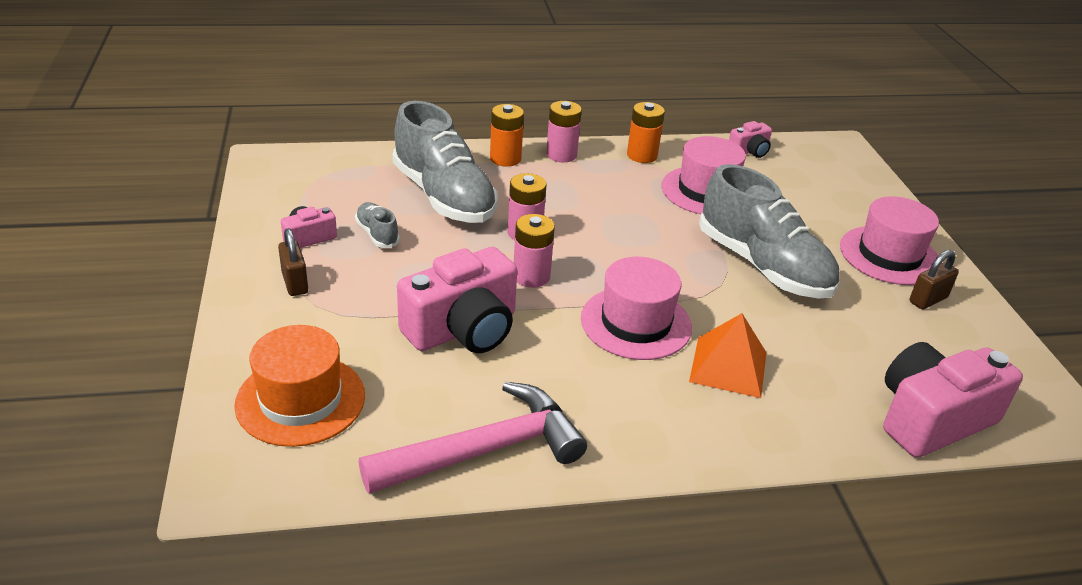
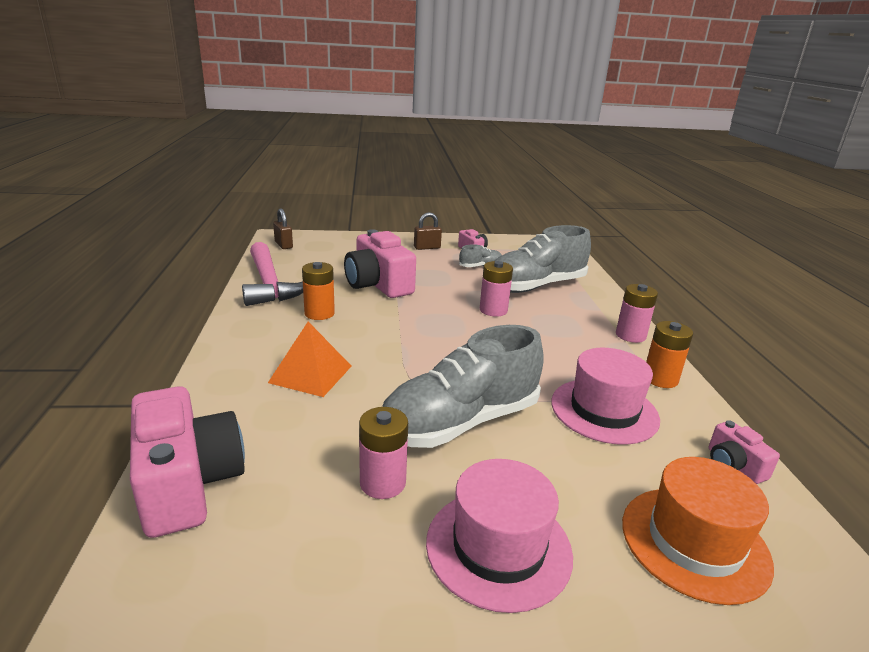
camera: 95 degrees right, 10 degrees down
orange hat [234,325,365,447] -> orange hat moved to [622,457,774,605]
orange battery [490,104,524,167] -> orange battery moved to [302,262,335,320]
pink battery [514,214,555,288] -> pink battery moved to [359,407,408,499]
pink hat [581,257,692,360] -> none
brown padlock [909,250,959,309] -> brown padlock moved to [273,208,293,249]

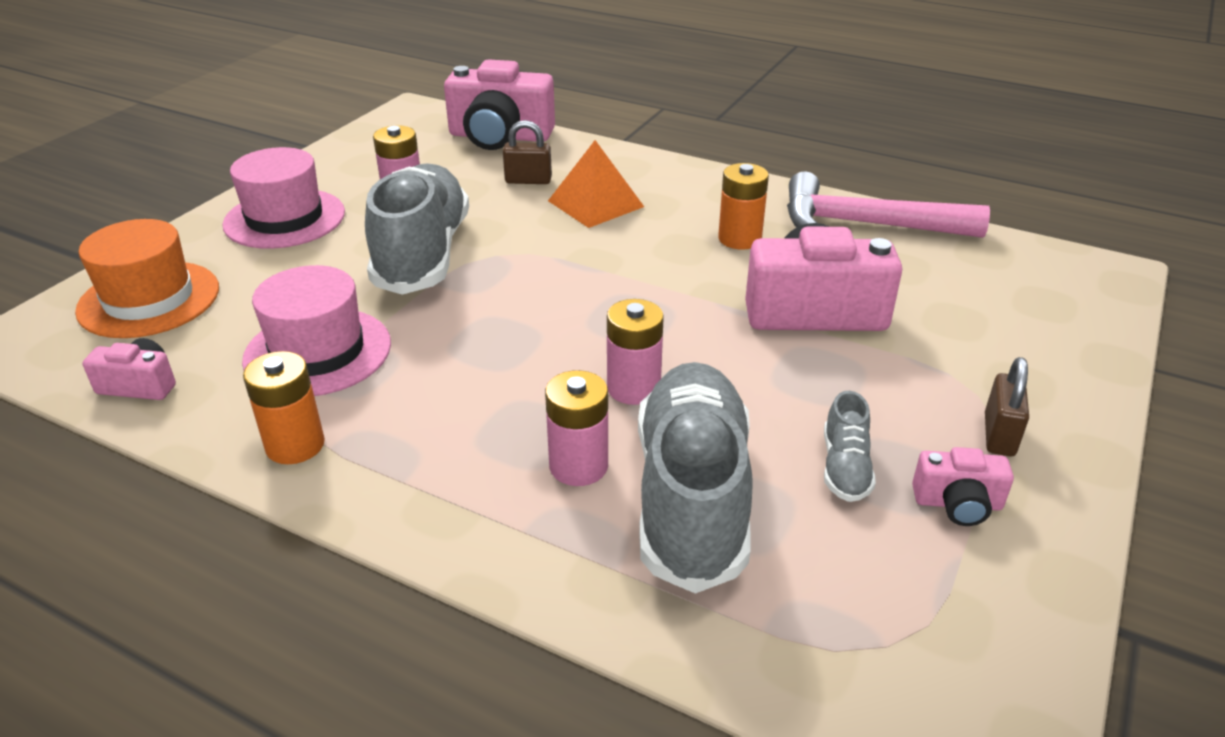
camera: 125 degrees right, 10 degrees up
brown padlock [273,208,293,249] -> brown padlock moved to [503,120,552,184]
pink battery [616,284,658,343] -> pink battery moved to [545,370,608,486]

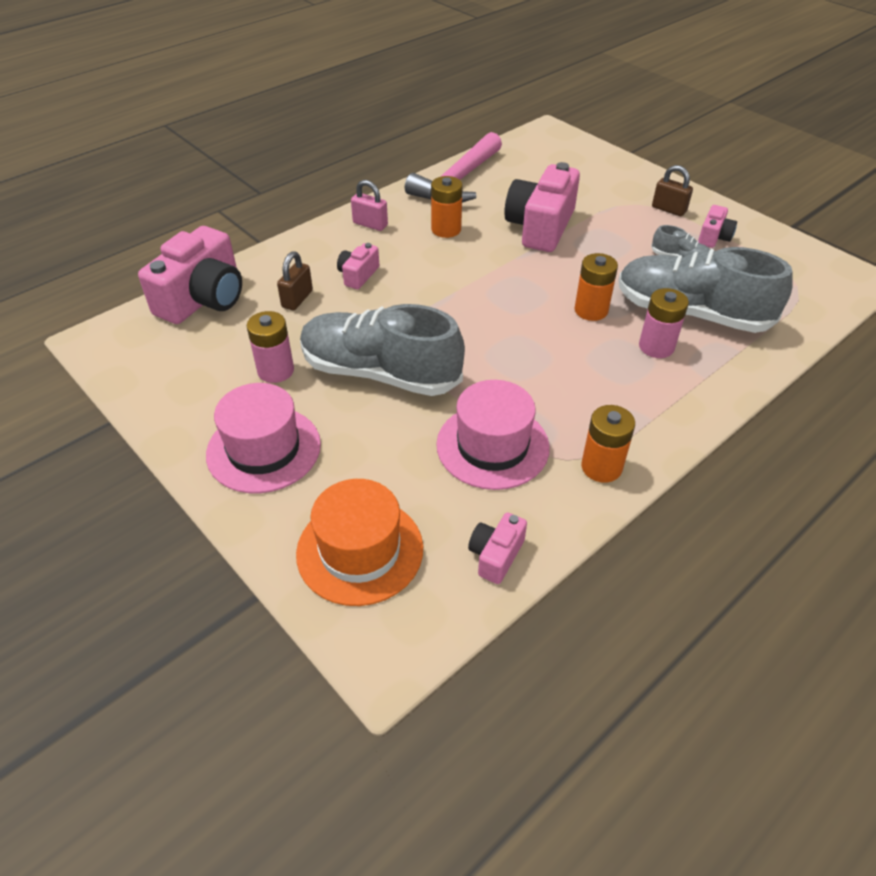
camera: 70 degrees left, 10 degrees up
orange pyramid [548,140,644,228] -> pink camera [337,243,379,289]
pink battery [607,299,664,405] -> orange battery [575,253,618,321]
none -> pink padlock [351,180,388,231]

